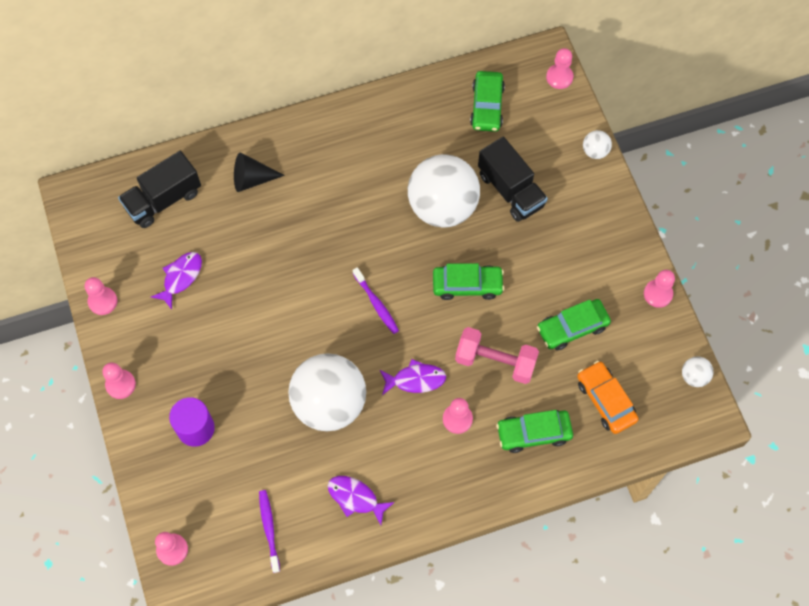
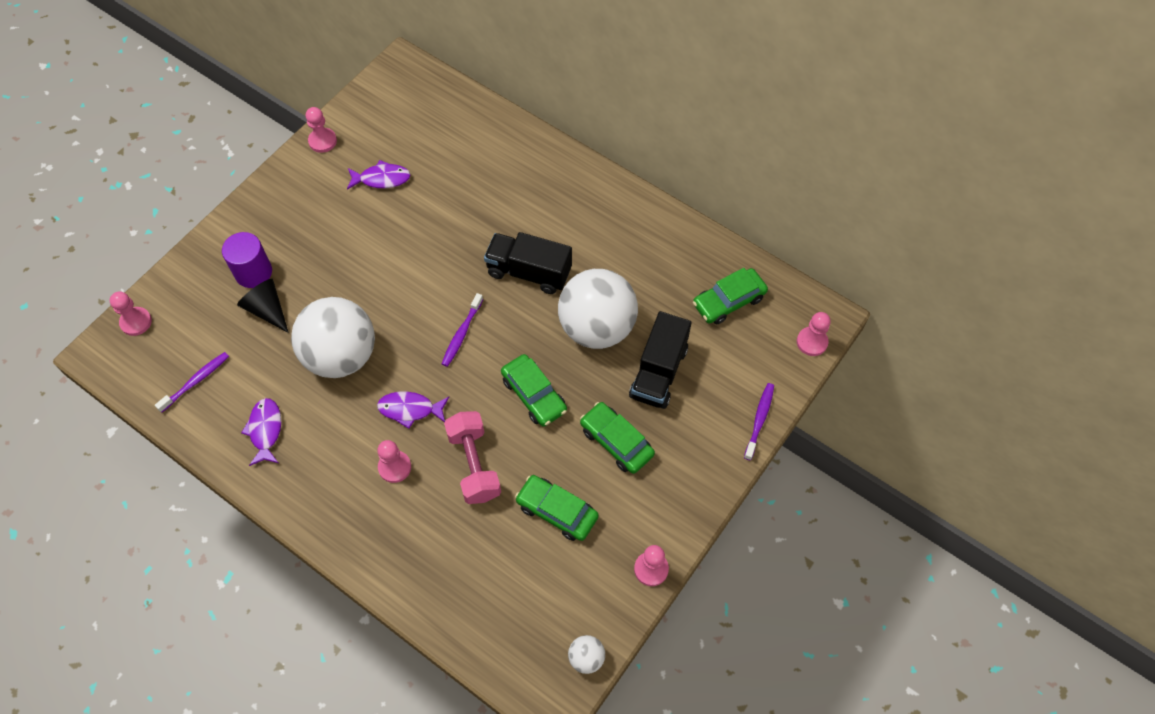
camera: 55 degrees right, 5 degrees down
pink pawn [102,362,136,399] -> none
black truck [118,151,201,228] -> black truck moved to [484,232,572,294]
black cone [234,152,285,192] -> black cone moved to [237,279,289,333]
purple fish [380,359,446,395] -> purple fish turned 135 degrees clockwise [377,391,449,429]
green car [496,410,573,453] -> green car moved to [580,402,655,474]
orange car [577,361,639,434] -> none
white ball [583,130,612,159] -> purple toothbrush [744,383,774,460]

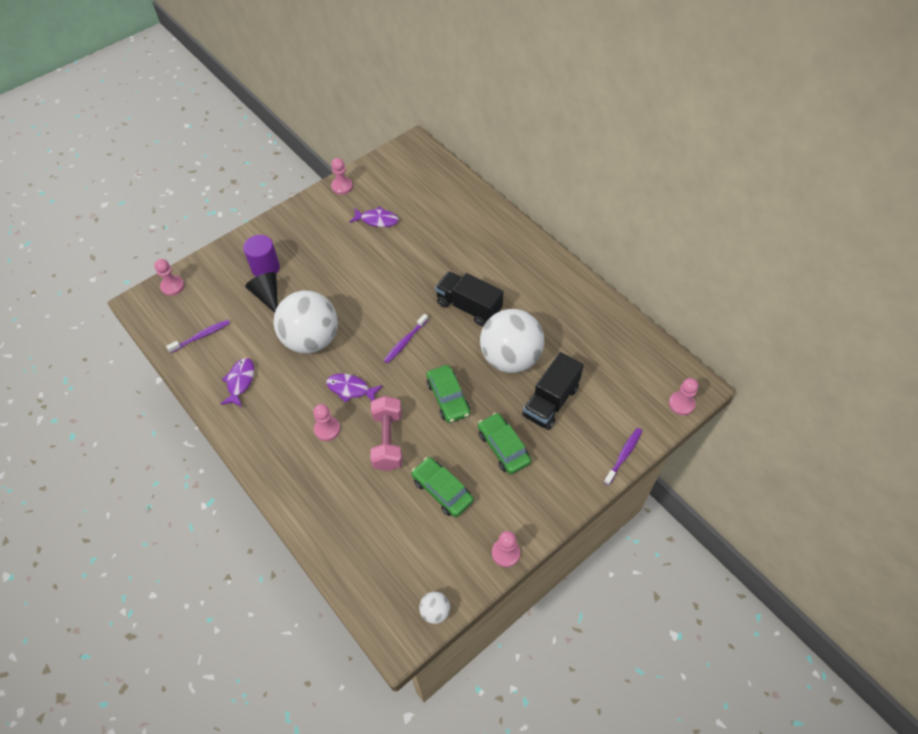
camera: 15 degrees right, 5 degrees down
green car [693,268,768,325] -> none

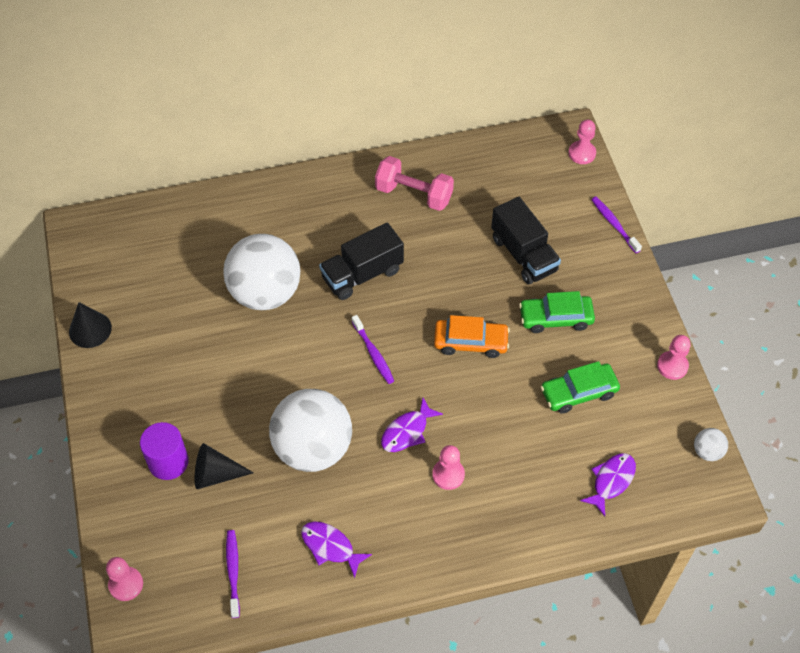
camera: 65 degrees left, 0 degrees up
pink pawn [331,158,353,195] -> black cone [69,302,112,348]
purple fish [349,207,399,227] -> purple fish moved to [580,453,636,517]
pink dumbbell [370,396,402,471] -> pink dumbbell moved to [375,156,454,211]
green car [427,365,470,423] -> orange car [434,315,510,358]
white ball [480,309,544,373] -> white ball moved to [223,234,300,310]

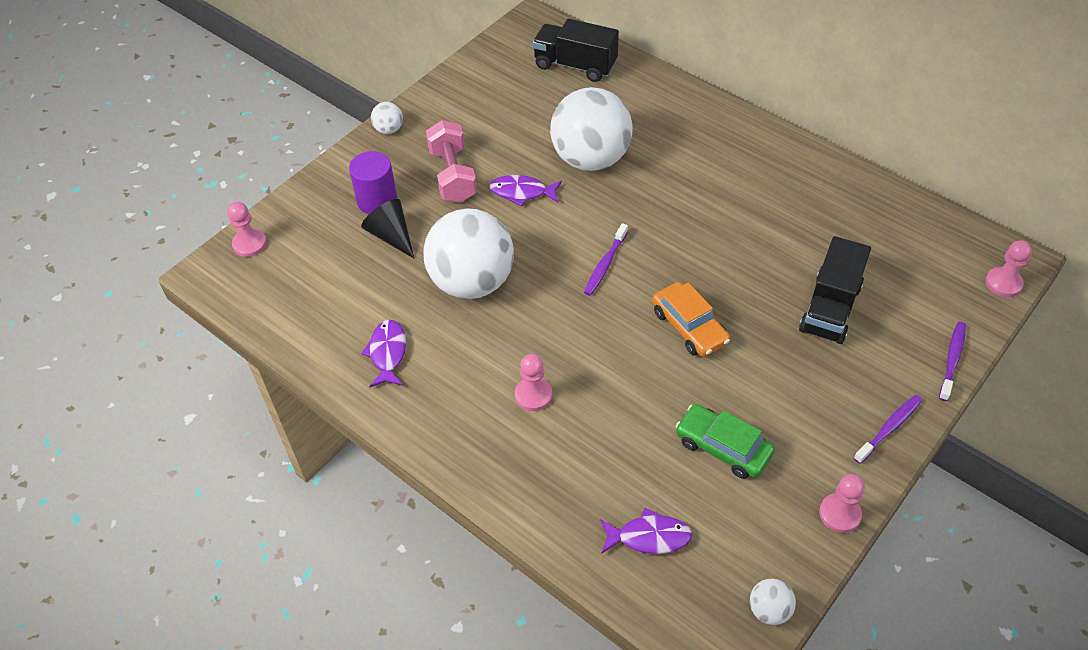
camera: 55 degrees right, 5 degrees down
black cone [69,302,112,348] -> none
purple toothbrush [226,530,240,618] -> purple toothbrush moved to [854,395,922,464]
black truck [319,223,404,300] -> black truck moved to [533,19,619,82]
pink dumbbell [375,156,454,211] -> pink dumbbell moved to [426,120,477,203]
purple fish [381,398,443,452] -> purple fish moved to [489,175,562,206]
green car [519,291,595,333] -> none
none -> white ball [371,102,403,134]

